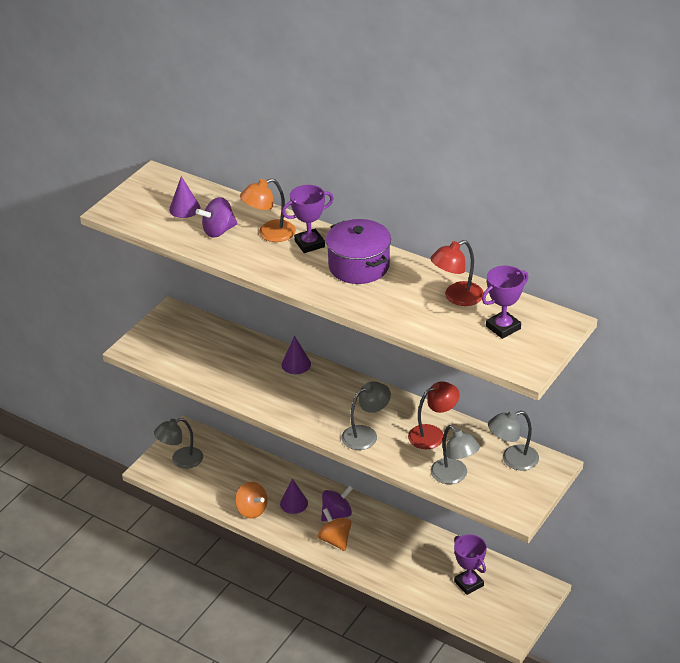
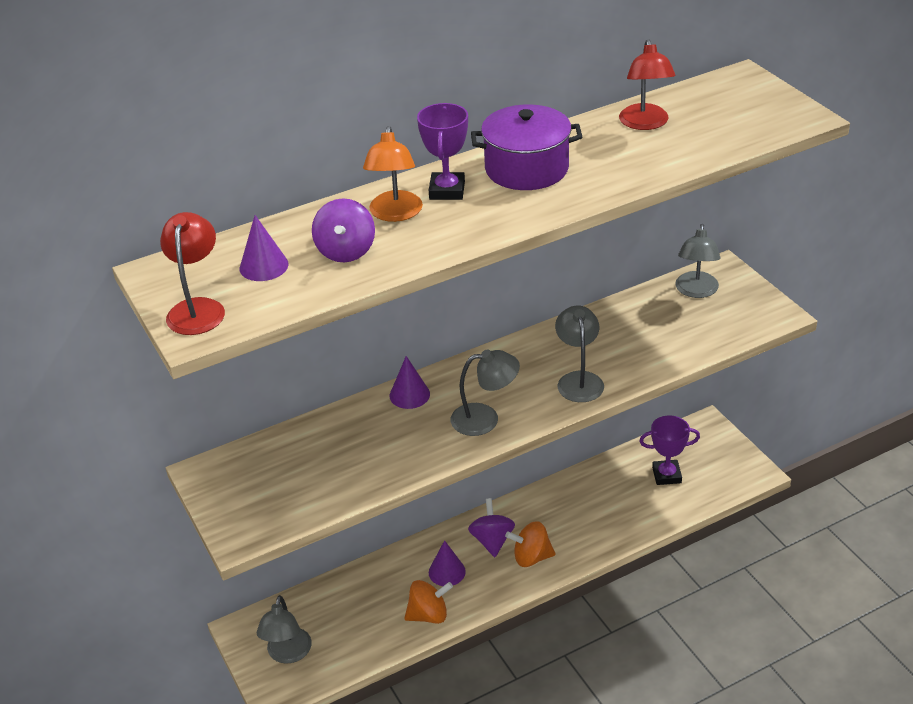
camera: 60 degrees left, 0 degrees up
red lamp [408,382,460,449] -> red lamp moved to [160,212,225,335]
grey lamp [431,425,480,484] -> grey lamp moved to [451,349,520,436]
purple trophy [482,265,528,339] -> none

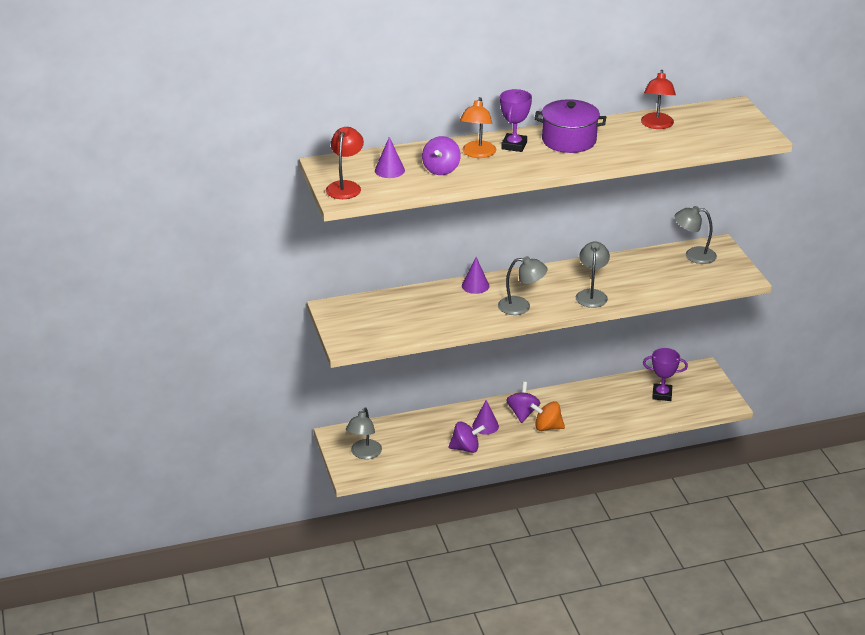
camera: 10 degrees right, 5 degrees down
orange spinning top [404,580,453,624] -> purple spinning top [448,422,485,453]
grey lamp [675,224,720,298] -> grey lamp turned 75 degrees clockwise [674,206,717,264]

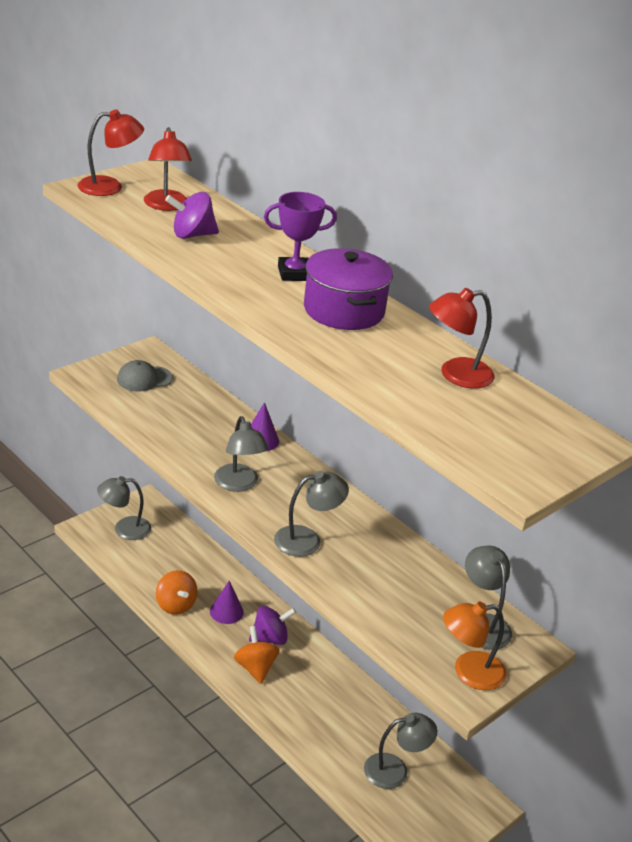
camera: 60 degrees right, 0 degrees up
purple cone [375,137,405,178] -> red lamp [144,127,192,211]
purple spinning top [448,422,485,453] -> orange spinning top [156,570,198,615]
orange lamp [460,97,496,158] -> orange lamp moved to [443,602,506,690]
purple trophy [643,348,688,401] -> grey lamp [364,713,437,789]
none -> grey cap [117,360,173,392]

